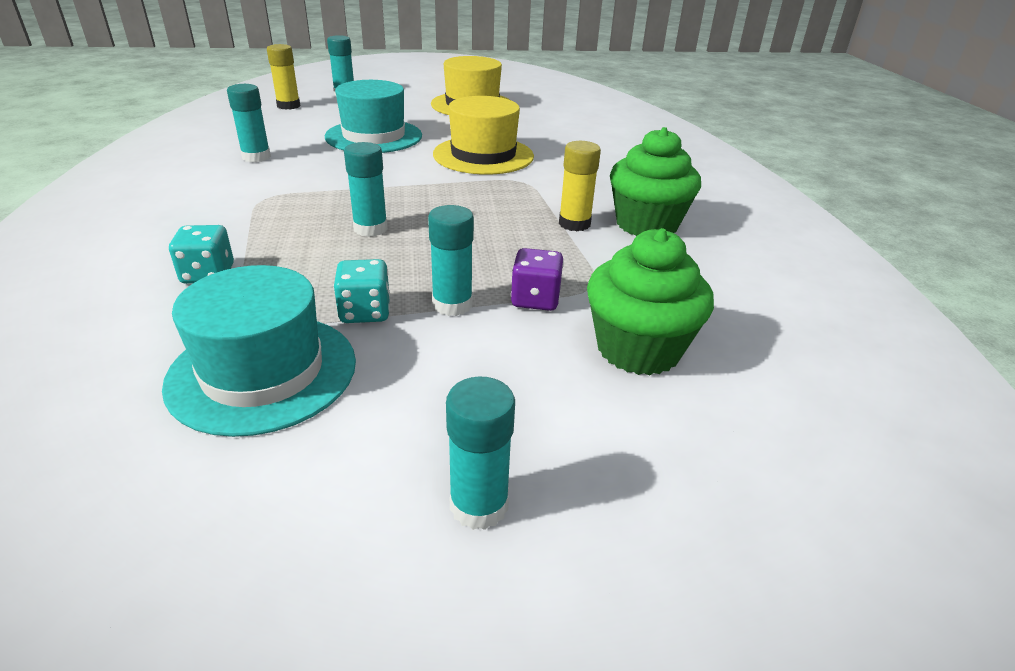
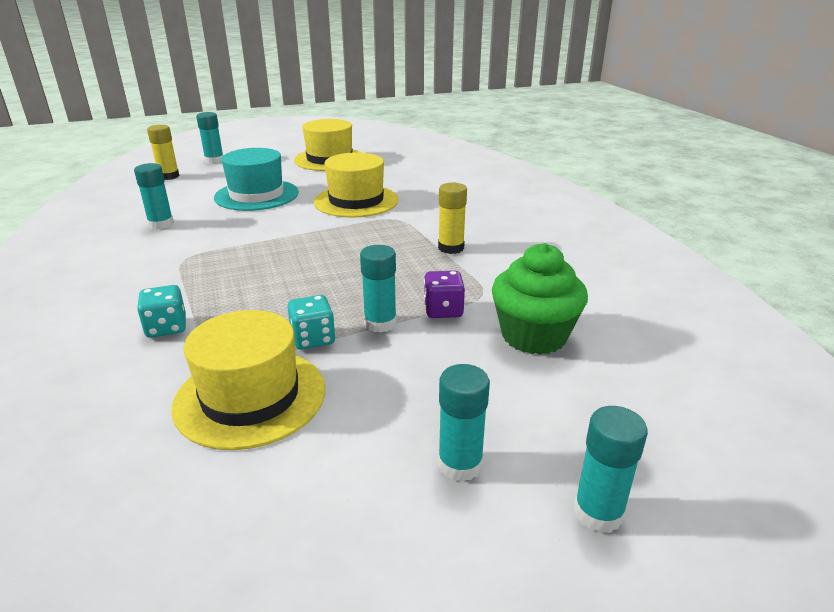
camera: 10 degrees left, 5 degrees down
turquoise hat [162,265,356,437] -> yellow hat [171,310,325,450]
turquoise glue stick [344,142,388,237] -> turquoise glue stick moved to [573,406,648,533]
green cupcake [610,127,701,236] -> none

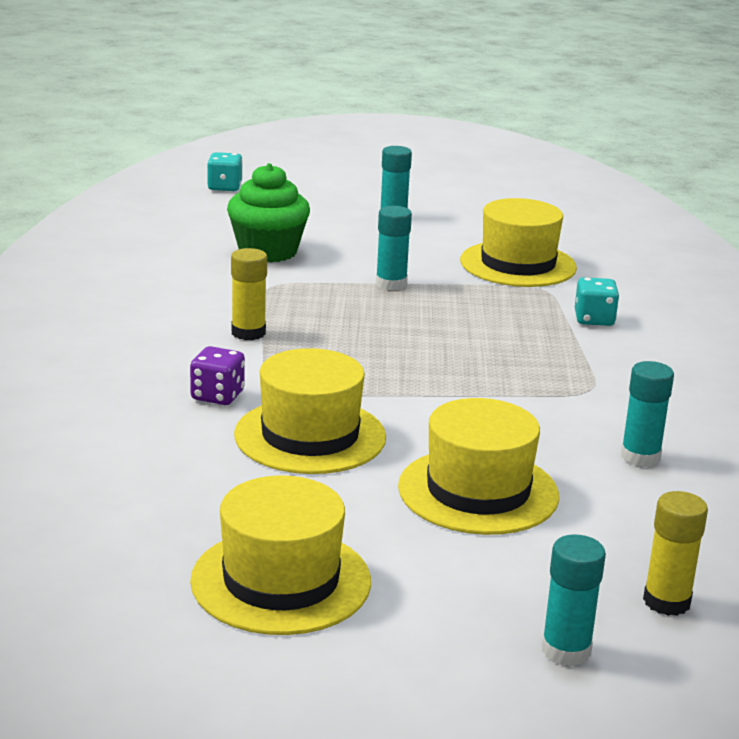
camera: 160 degrees left, 5 degrees down
turquoise hat [214,148,299,211] -> yellow hat [398,398,559,535]
turquoise dice [287,295,335,350] -> turquoise dice moved to [207,152,243,191]
purple dice [424,271,465,318] -> purple dice moved to [190,346,245,405]
turquoise glue stick [573,406,648,533] -> none

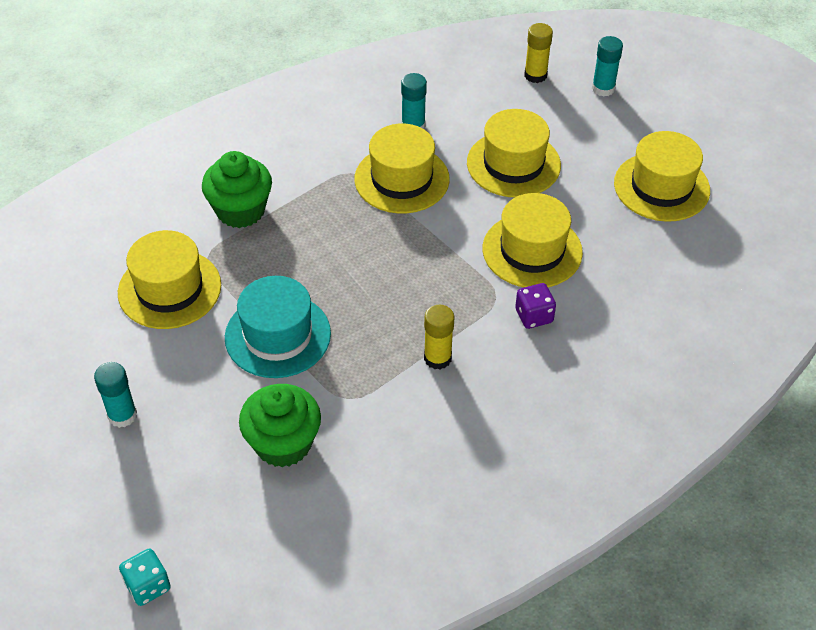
camera: 125 degrees left, 25 degrees up
turquoise glue stick [376,206,412,290] -> turquoise hat [225,276,331,378]
turquoise dice [575,277,619,326] -> green cupcake [202,151,272,228]
none -> yellow hat [354,123,450,213]

